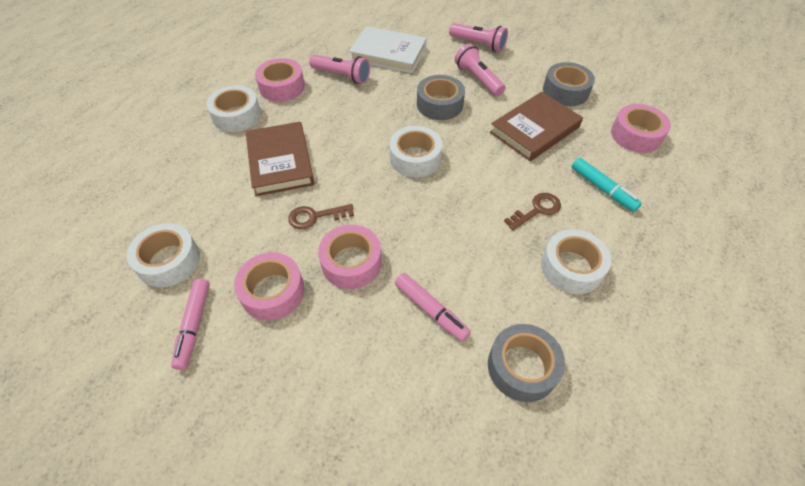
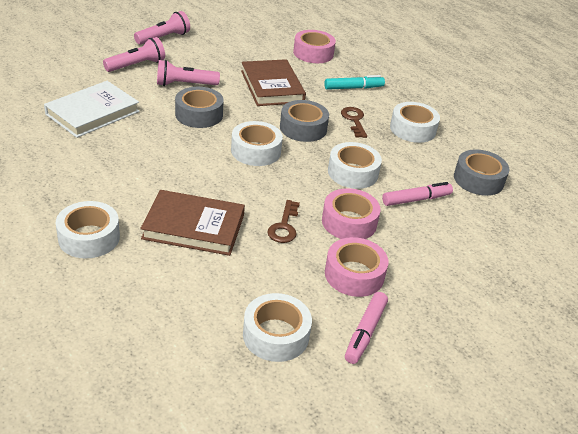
camera: 70 degrees left, 15 degrees down
pink marker [171,279,210,370] -> pink marker turned 90 degrees clockwise [345,292,388,364]
pink tape [255,58,305,102] -> none
pink flashlight [309,54,370,84] -> pink flashlight moved to [134,11,190,45]
grey tape [543,62,595,106] -> grey tape moved to [280,100,329,142]
none -> white tape [328,142,382,189]

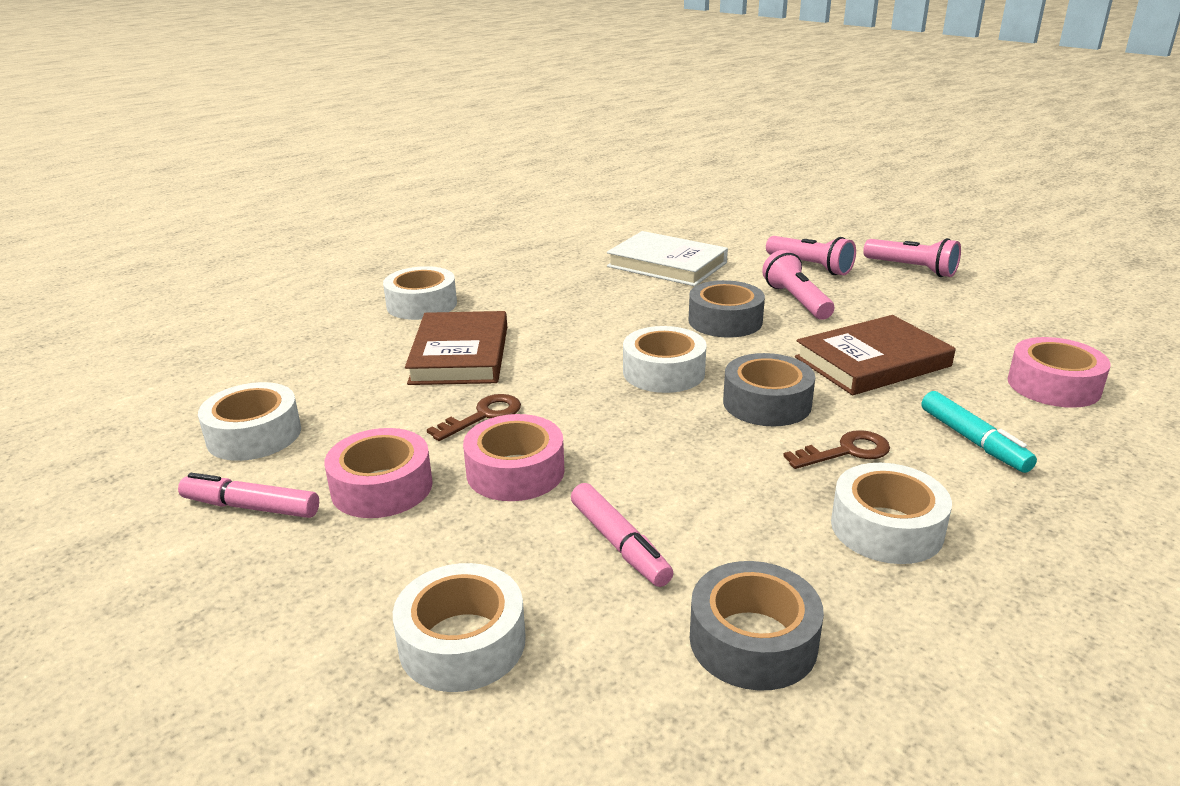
camera: 85 degrees right, 10 degrees down
brown key [267,200,300,243] -> brown key turned 135 degrees clockwise [427,394,521,441]
white tape [328,142,382,189] -> white tape moved to [393,563,526,692]

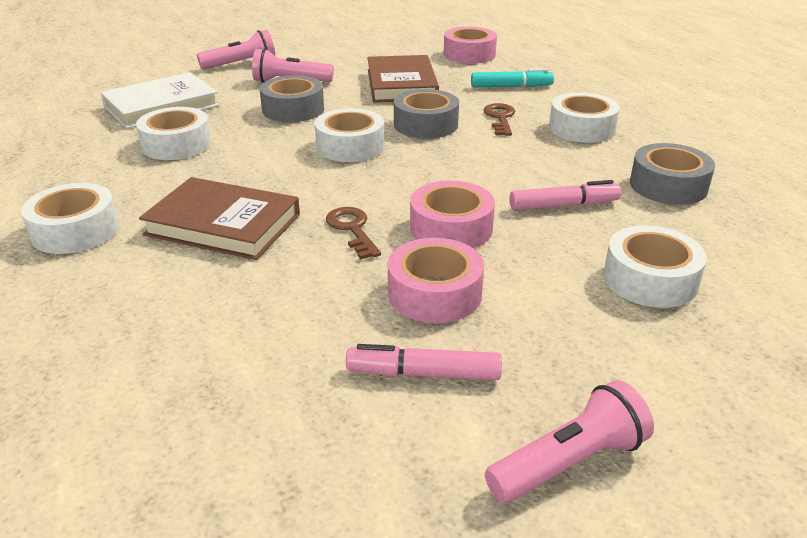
camera: 70 degrees left, 5 degrees up
pink marker [178,473,319,518] -> pink marker turned 60 degrees clockwise [346,344,502,380]
white tape [198,382,301,461] -> white tape moved to [136,107,211,160]
pink flashlight [863,238,961,277] -> pink flashlight moved to [485,380,654,503]

